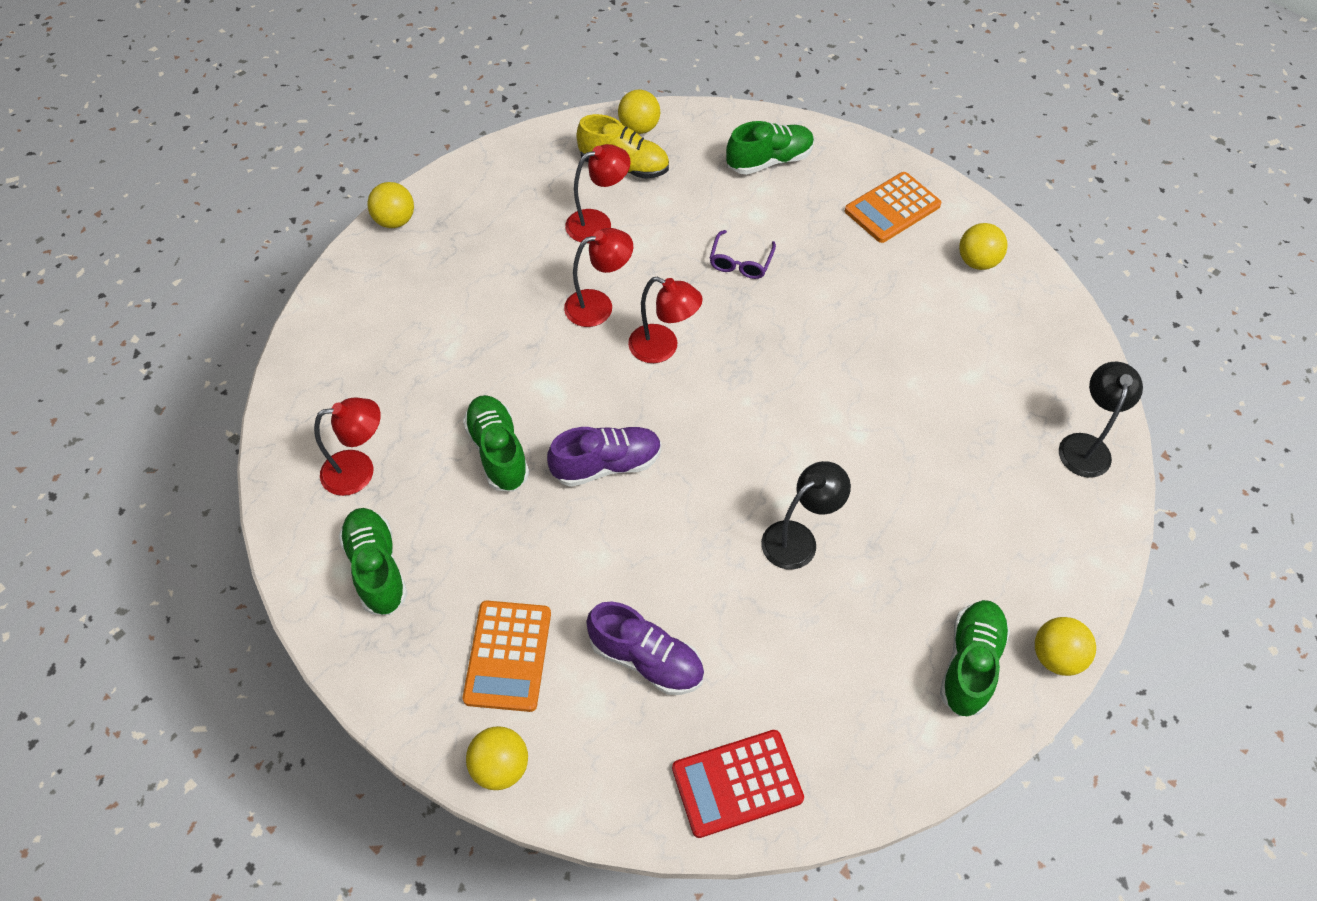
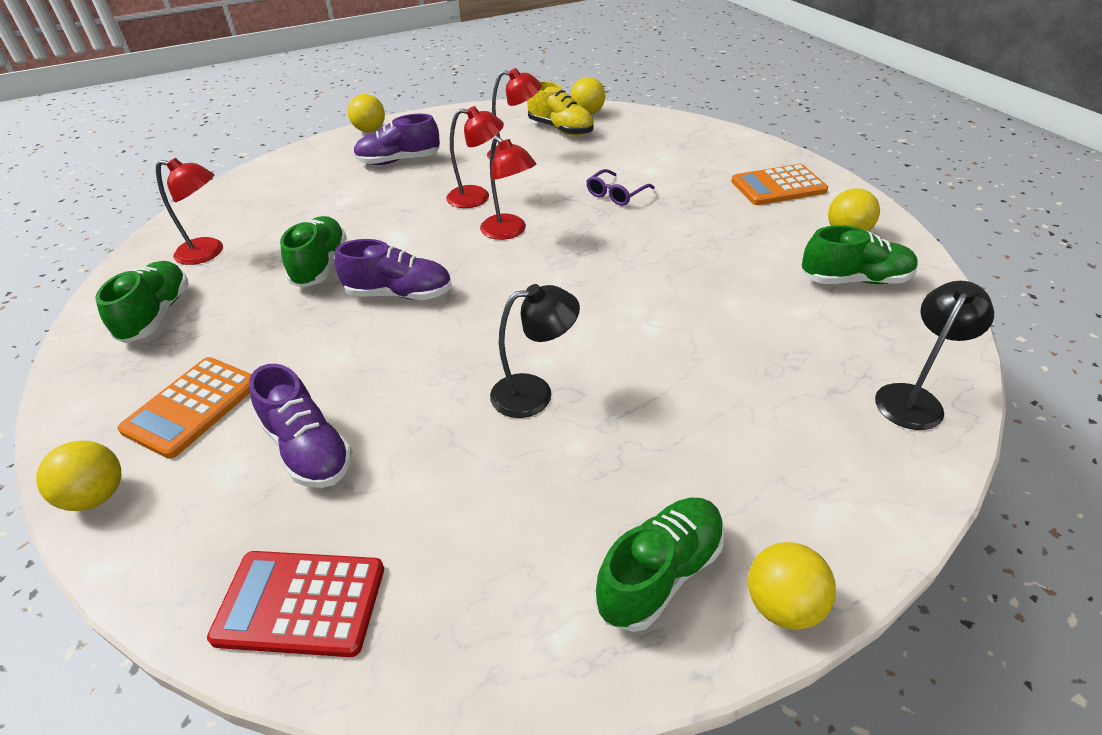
camera: 25 degrees right, 15 degrees down
green shoe [726,121,814,175] -> green shoe moved to [802,225,918,284]
none -> purple shoe [353,114,440,165]

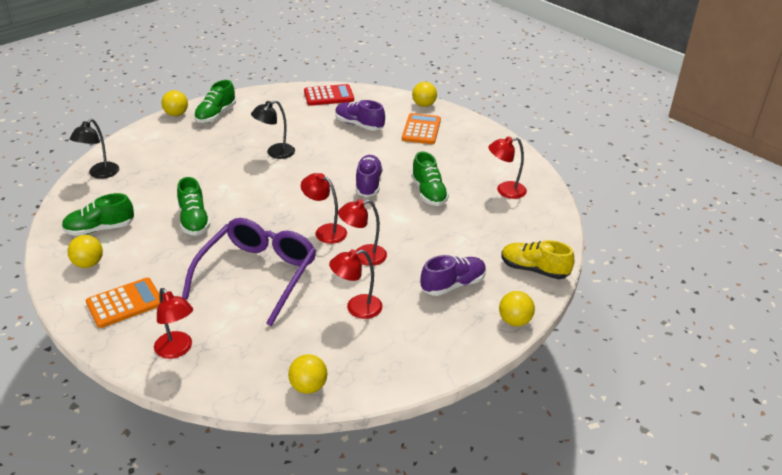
camera: 160 degrees right, 5 degrees down
green shoe [95,261,189,343] -> green shoe moved to [177,177,210,236]
purple shoe [334,239,452,300] -> purple shoe turned 105 degrees clockwise [356,155,383,197]
yellow shoe [527,81,593,136] -> yellow shoe moved to [501,240,574,279]
purple glasses [586,169,655,206] -> purple glasses [182,218,316,326], size x2.48
none -> red lamp [154,288,193,359]

